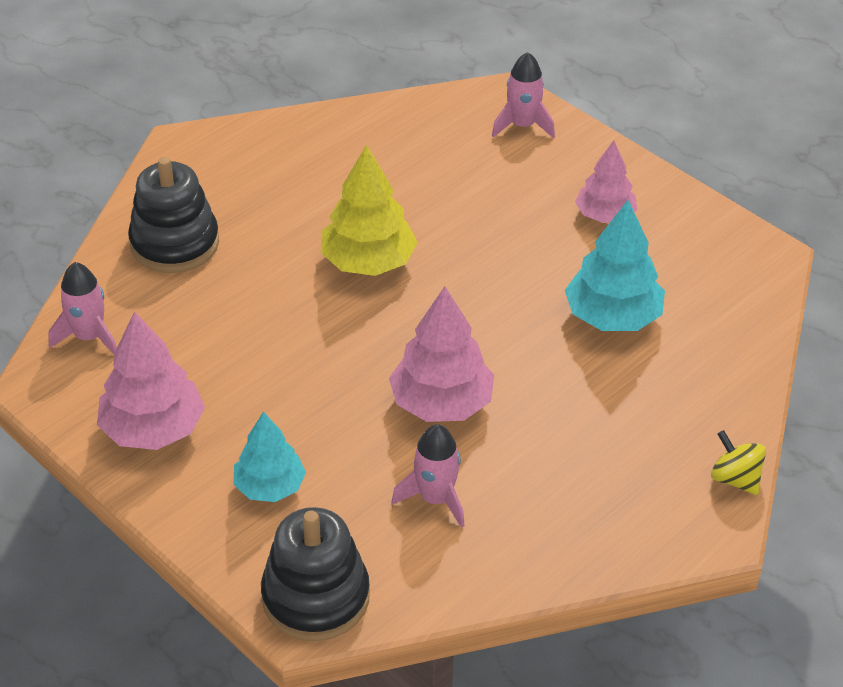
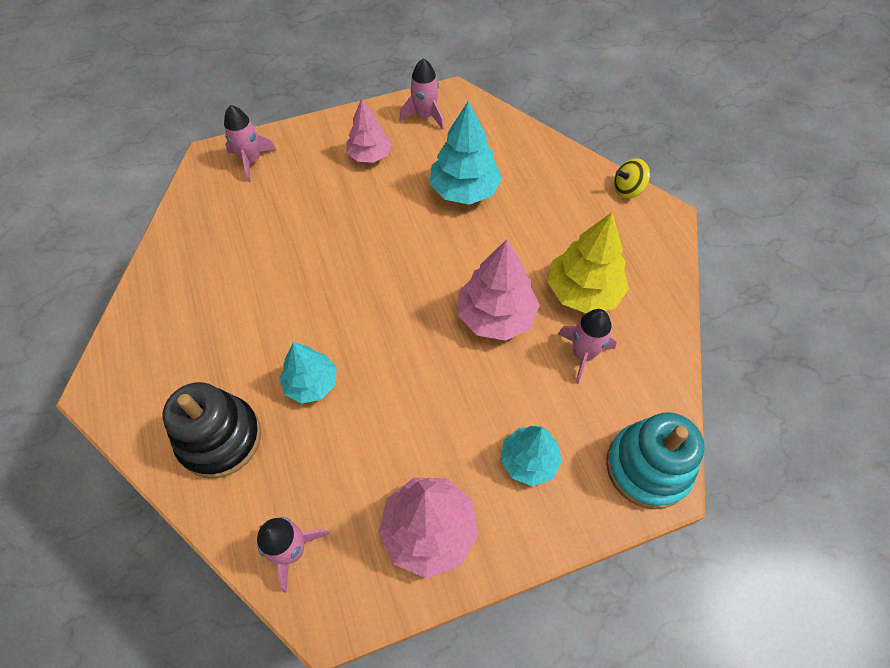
camera: 65 degrees left, 15 degrees up
black stacking toy [261,507,370,641] -> turquoise stacking toy [606,412,705,509]
yellow tree [321,145,418,276] -> yellow tree moved to [548,212,629,313]
none -> turquoise tree [279,342,337,404]
none -> pink rocket [400,58,444,130]

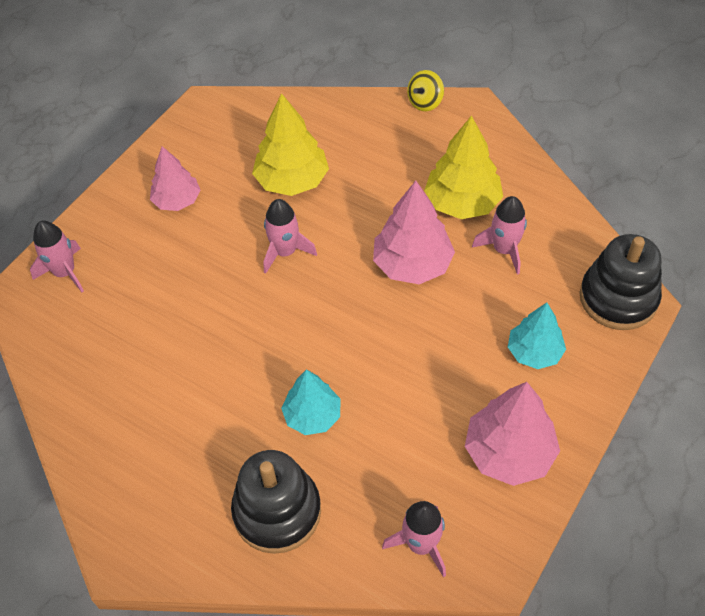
camera: 35 degrees left, 5 degrees down
pink rocket [400,58,444,130] -> pink rocket moved to [263,199,317,274]
turquoise tree [429,101,502,205] -> yellow tree [252,93,329,196]
turquoise stacking toy [606,412,705,509] -> black stacking toy [580,234,662,330]

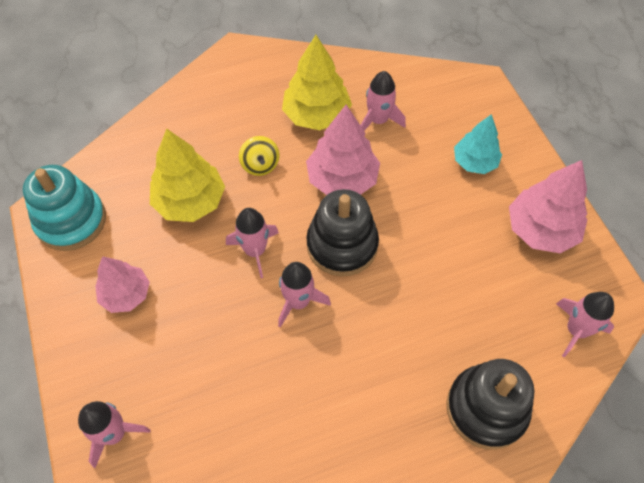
camera: 55 degrees left, 5 degrees up
turquoise tree [281,370,340,435] -> none
yellow spinning top [407,70,444,111] -> yellow spinning top moved to [239,136,280,176]
black stacking toy [580,234,662,330] -> black stacking toy moved to [306,189,379,276]
none -> turquoise stacking toy [23,165,106,251]
none -> pink rocket [278,262,331,328]

